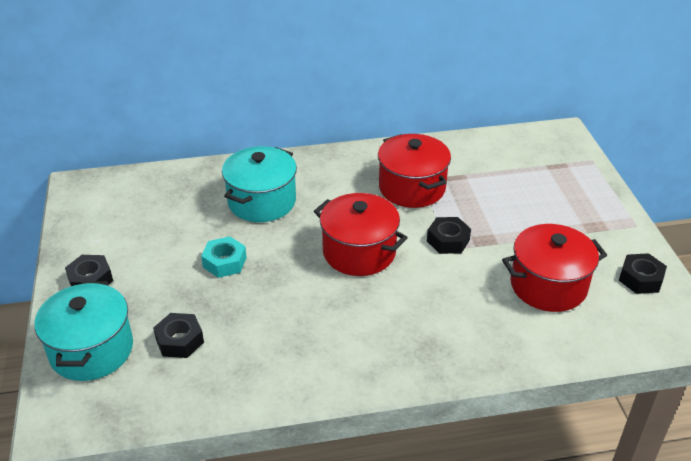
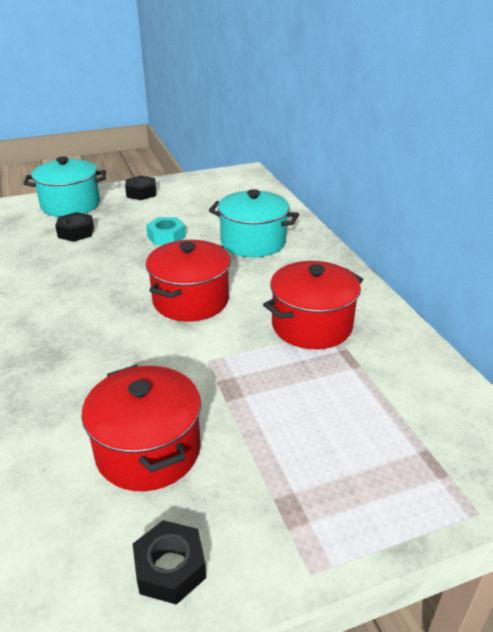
camera: 80 degrees right, 5 degrees down
black nut [427,217,471,254] -> none

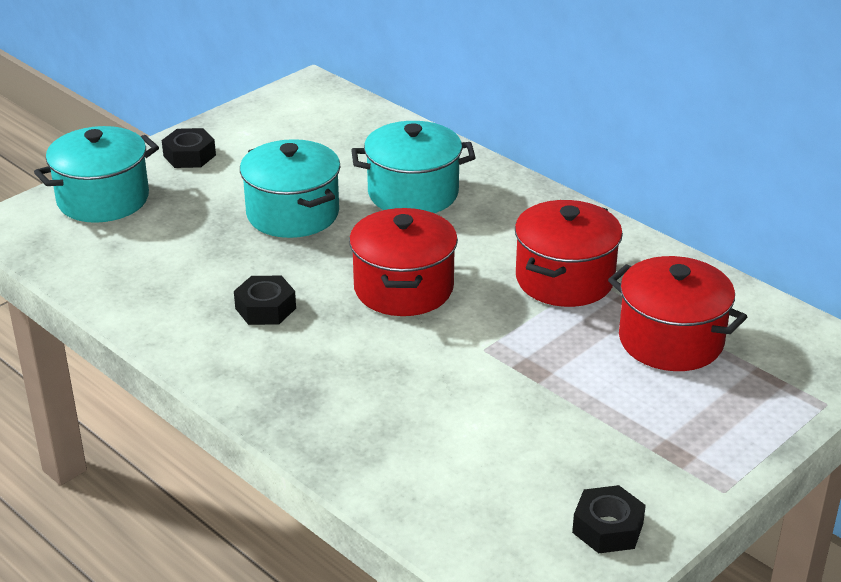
camera: 25 degrees left, 0 degrees up
black nut [55,212,94,242] -> black nut moved to [234,276,296,325]
red pot [81,365,201,491] -> red pot moved to [608,256,747,371]
turquoise nut [146,217,186,245] -> turquoise pot [240,139,340,238]

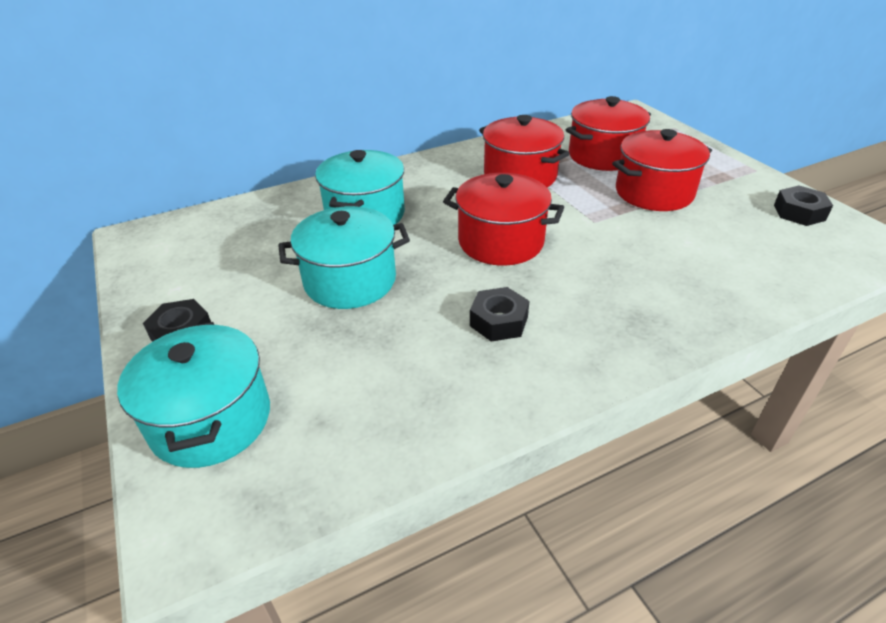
camera: 70 degrees left, 5 degrees up
none -> red pot [612,129,712,211]

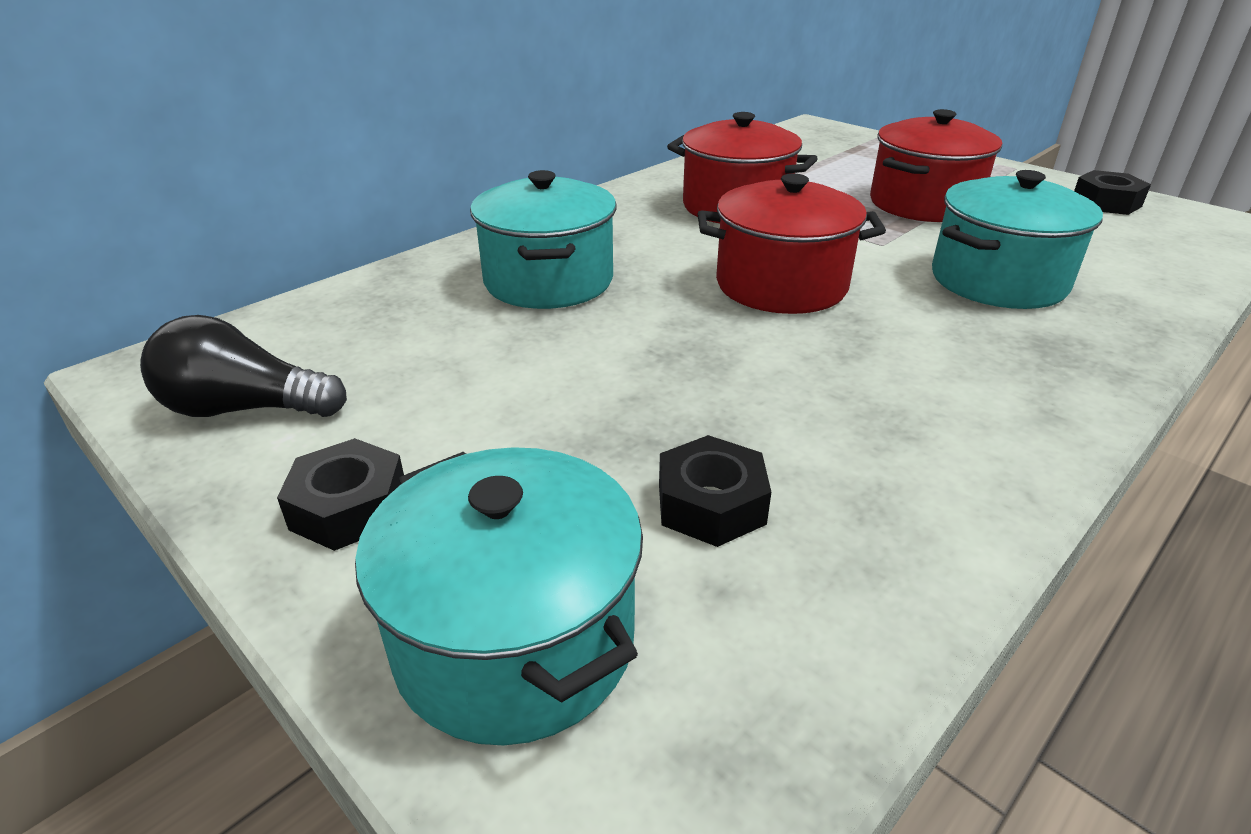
camera: 20 degrees left, 5 degrees down
turquoise pot [278,206,410,309] -> turquoise pot moved to [932,170,1103,309]
black nut [470,287,529,342] -> black nut moved to [659,435,771,547]
red pot [566,96,651,171] -> none
none -> black light bulb [140,315,347,417]

